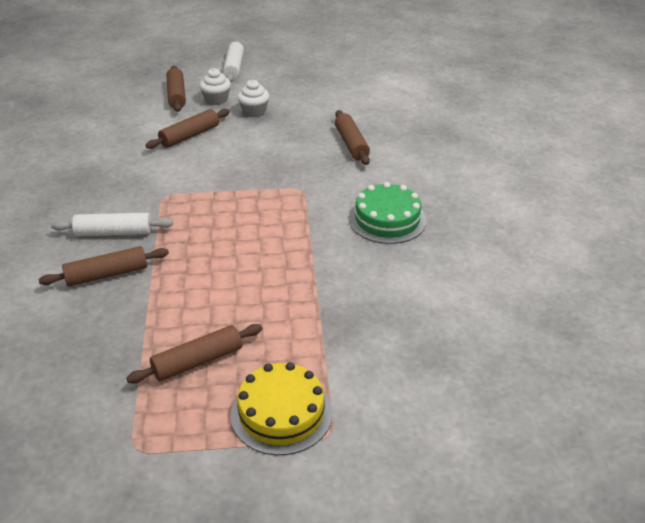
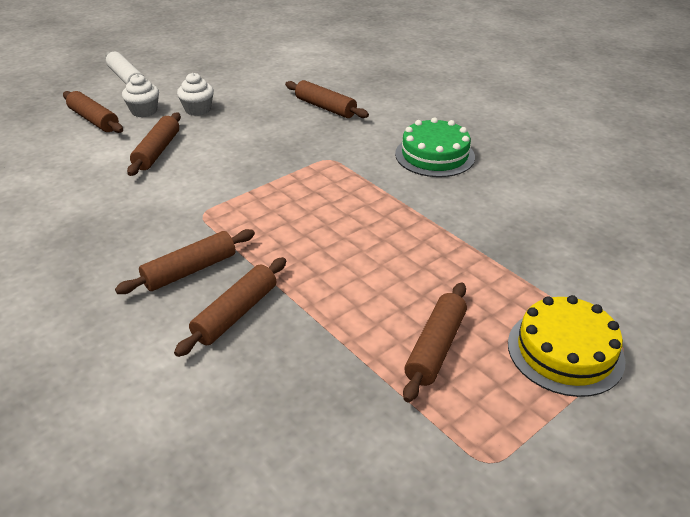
camera: 35 degrees left, 0 degrees up
white rolling pin [51,213,173,236] -> brown rolling pin [115,229,255,294]

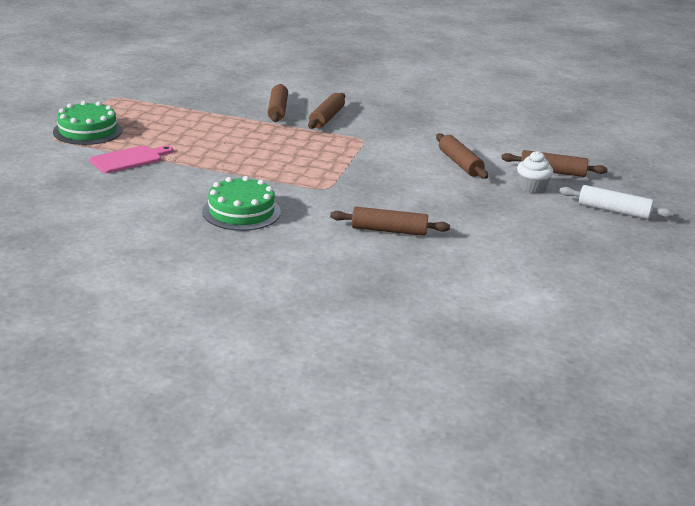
camera: 145 degrees right, 10 degrees down
white cupcake [177,73,214,116] -> none
brown rolling pin [403,282,467,402] -> none
yellow cake [508,295,625,397] -> green cake [53,101,123,145]
none -> pink cutting board [90,145,173,173]

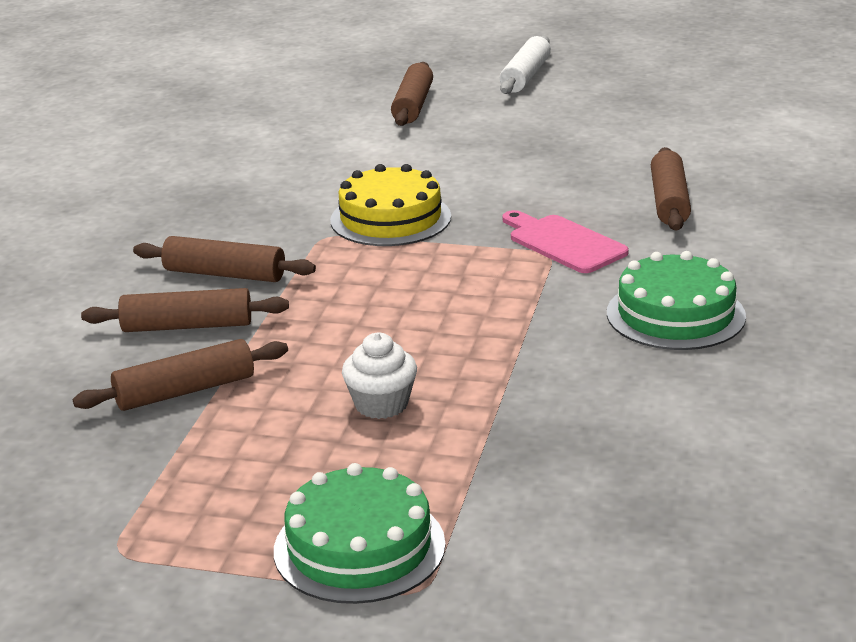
camera: 90 degrees left, 0 degrees up
pink cutting board [90,145,173,173] -> pink cutting board moved to [502,210,629,273]
brown rolling pin [436,133,488,179] -> brown rolling pin moved to [73,339,288,411]
white cupcake [517,151,553,193] -> white cupcake moved to [342,333,417,419]
none -> yellow cake [330,164,451,246]

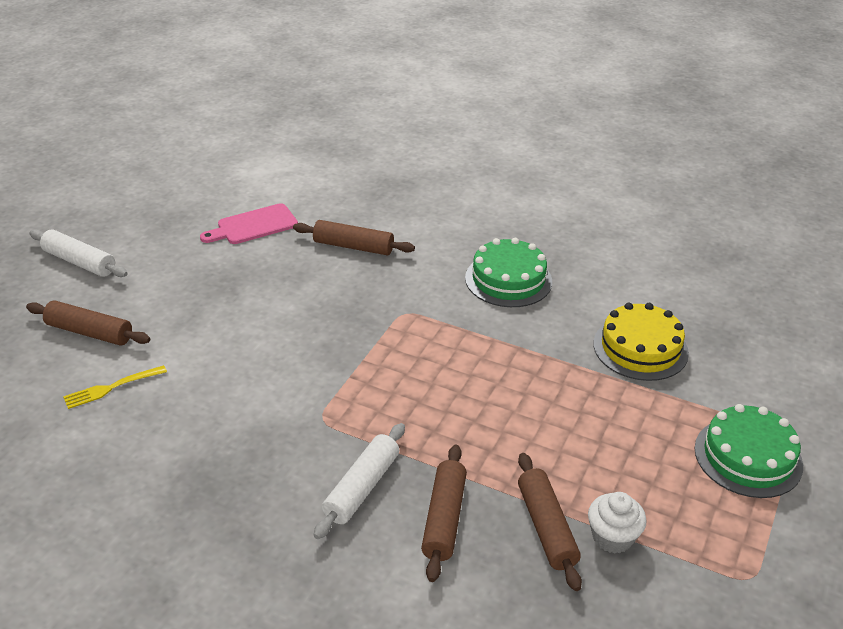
camera: 80 degrees left, 10 degrees up
brown rolling pin [133,236,316,282] -> white rolling pin [314,423,405,539]
yellow cake [330,164,451,246] -> yellow cake moved to [593,303,689,381]
white cupcake [342,333,417,419] -> white cupcake moved to [588,492,647,553]
pink cutting board [502,210,629,273] -> pink cutting board moved to [200,203,298,244]
none -> yellow fork [63,365,167,409]

